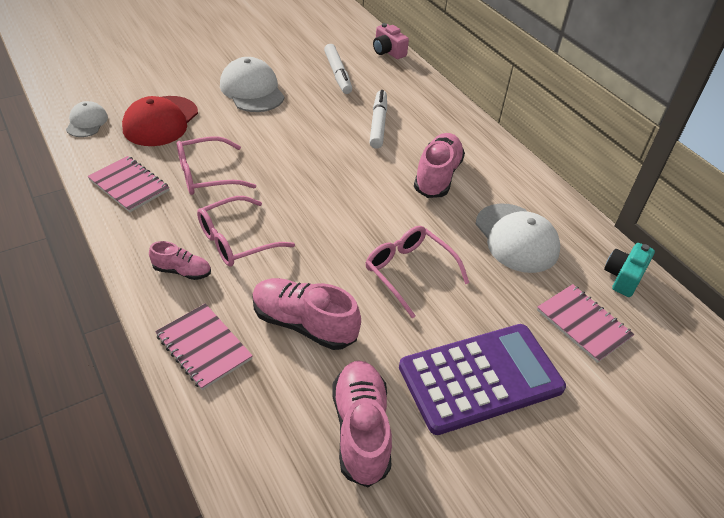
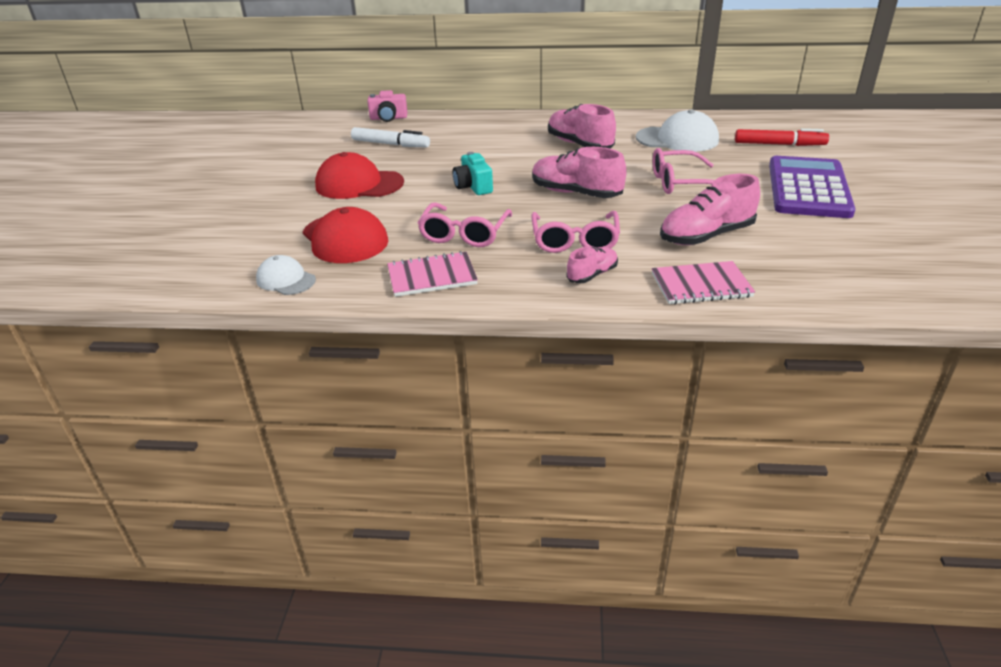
camera: 50 degrees left, 10 degrees down
white cap [220,57,285,112] -> red cap [315,152,404,199]
pink shoe [333,361,392,487] -> pink shoe moved to [532,147,627,198]
white marker [370,90,387,149] -> none
pink notebook [537,284,634,363] -> red marker [735,128,829,146]
turquoise camera [604,243,655,297] -> turquoise camera moved to [453,152,493,195]

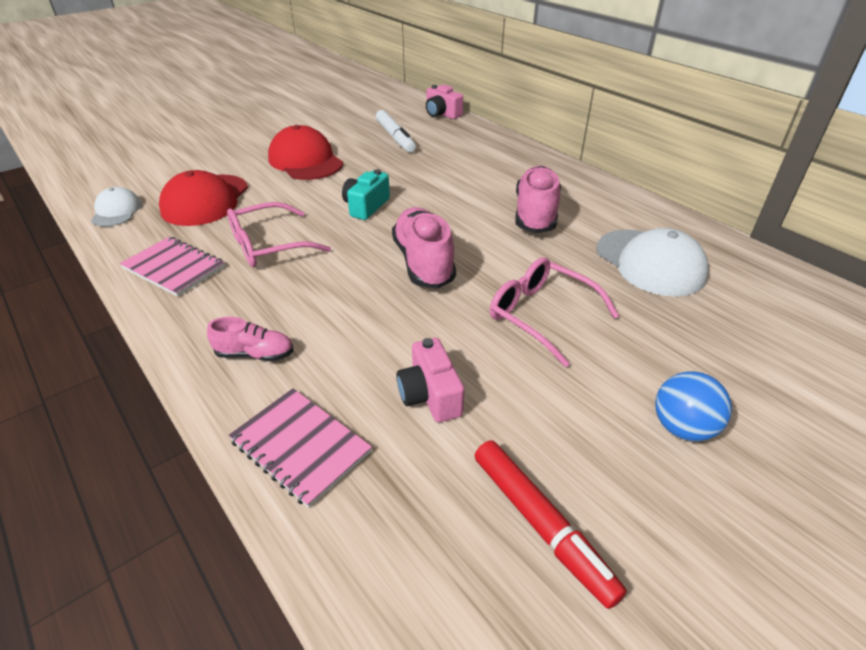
camera: 45 degrees right, 5 degrees up
pink glasses [531,211,620,253] -> none
pink shoe [660,174,760,245] -> pink camera [396,338,464,422]
red marker [735,128,829,146] -> red marker moved to [475,440,627,609]
purple calculator [769,156,855,218] -> blue ball [655,371,732,441]

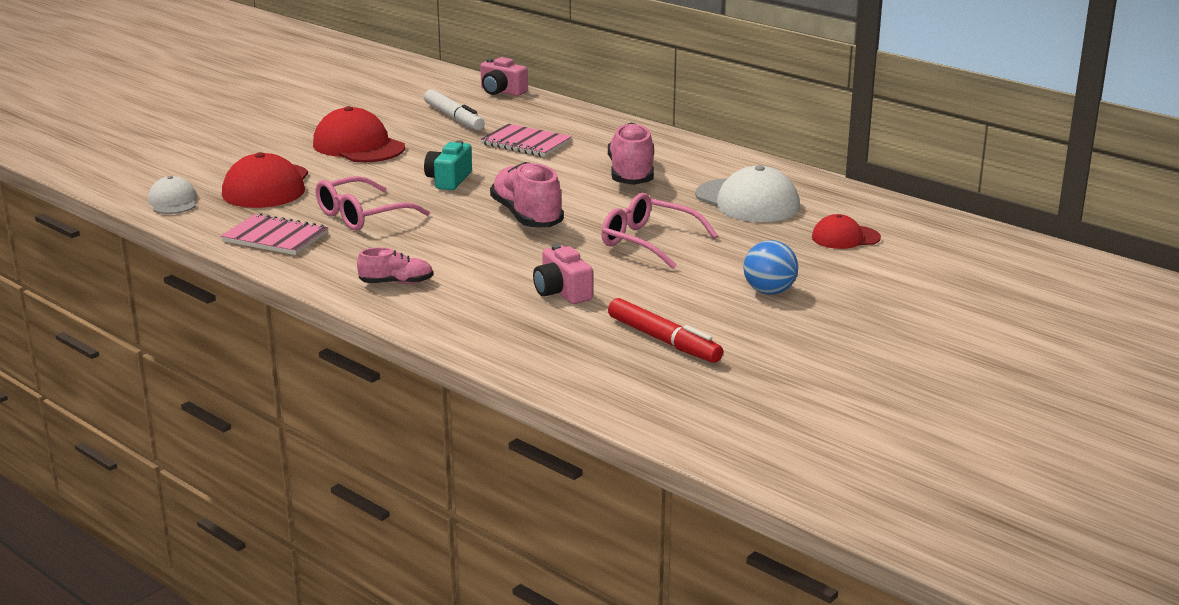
camera: 10 degrees left, 15 degrees down
pink notebook [228,388,372,508] -> pink notebook moved to [481,124,572,157]
none -> red cap [812,214,881,249]

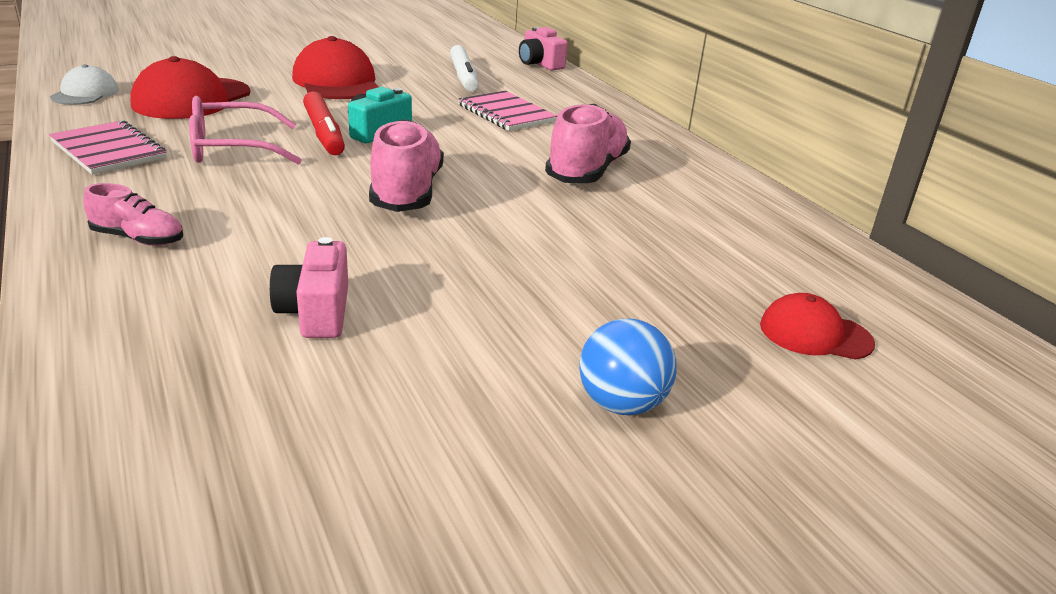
camera: 20 degrees right, 5 degrees up
pink glasses [601,193,718,269] -> none
red marker [608,298,723,363] -> red marker moved to [303,91,345,155]
white cap [695,165,800,222] -> none

